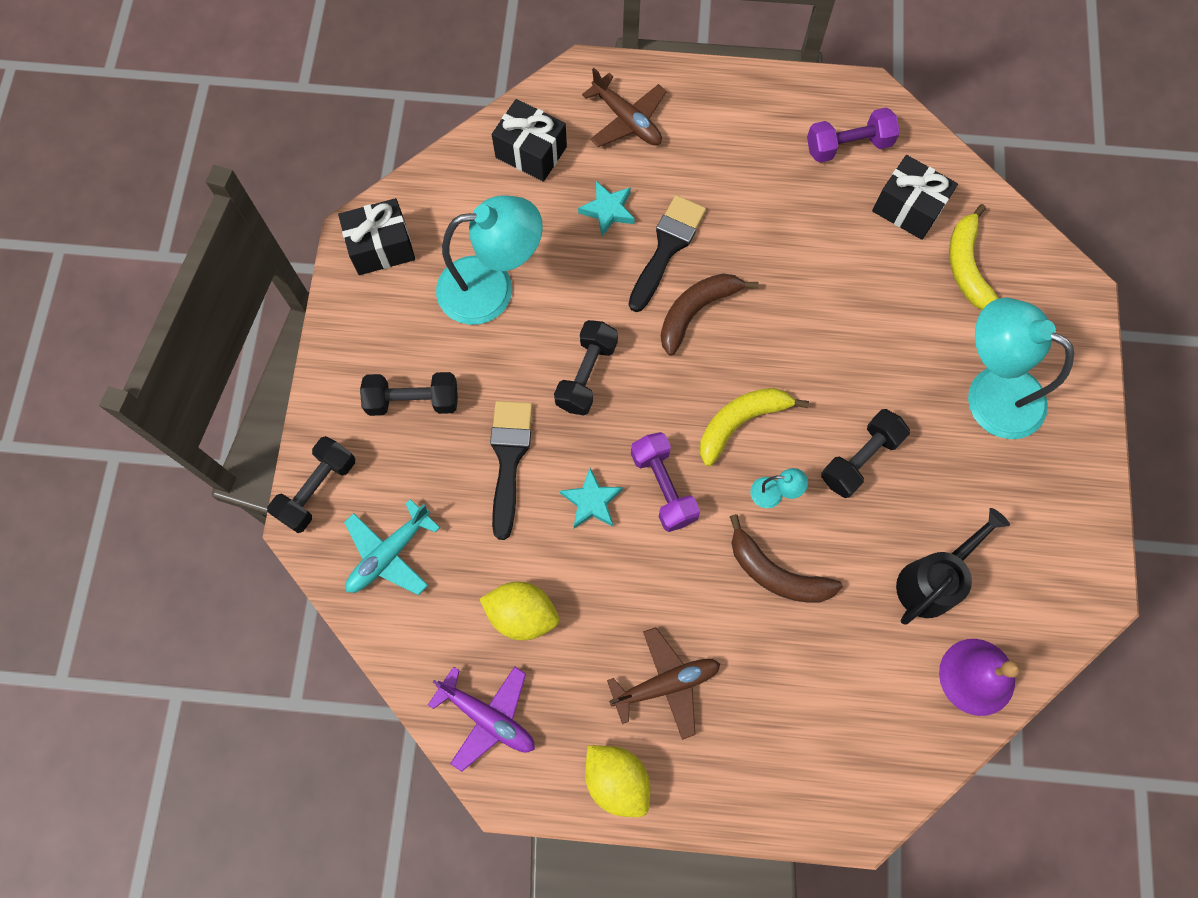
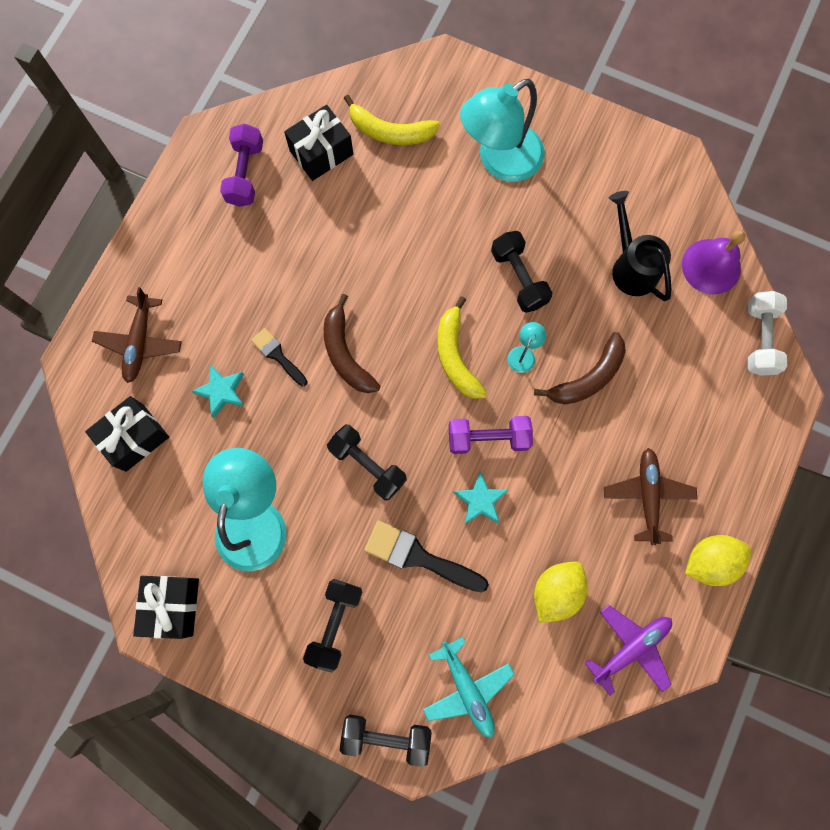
camera: 70 degrees left, 5 degrees up
black dumbbell [267,436,355,533] -> black dumbbell turned 45 degrees counterclockwise [339,715,432,767]
brown plane [582,68,667,147] -> brown plane turned 120 degrees clockwise [92,287,182,383]
black brush [629,195,706,312] -> black brush [251,328,308,386], size x0.60
none -> white dumbbell [748,291,787,376]

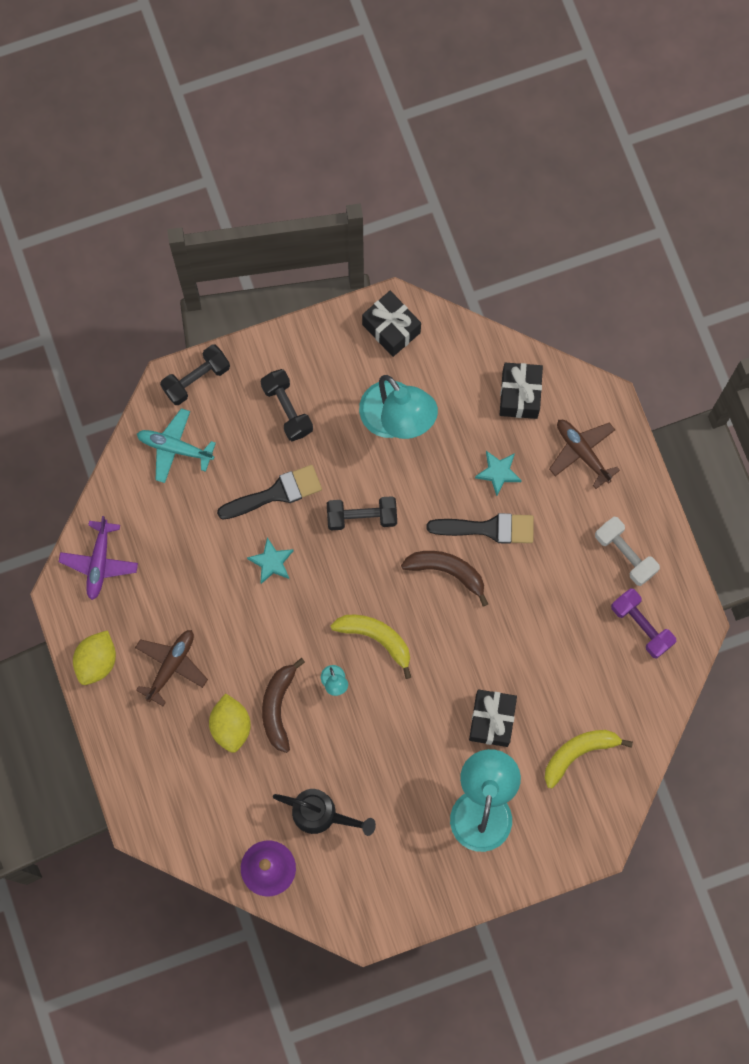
camera: 135 degrees right, 0 degrees up
black brush [251,328,308,386] -> black brush [427,513,534,544], size x1.67
black gift [284,105,353,181] -> black gift moved to [469,689,517,747]
purple dumbbell [449,416,533,454] -> none
black dumbbell [491,231,552,313] -> none
yellow lemon [534,562,588,623] -> yellow lemon moved to [209,693,251,753]
brown plane [604,448,697,545] -> brown plane turned 105 degrees counterclockwise [135,630,208,706]
white dumbbell [748,291,787,376] -> white dumbbell moved to [595,517,660,586]

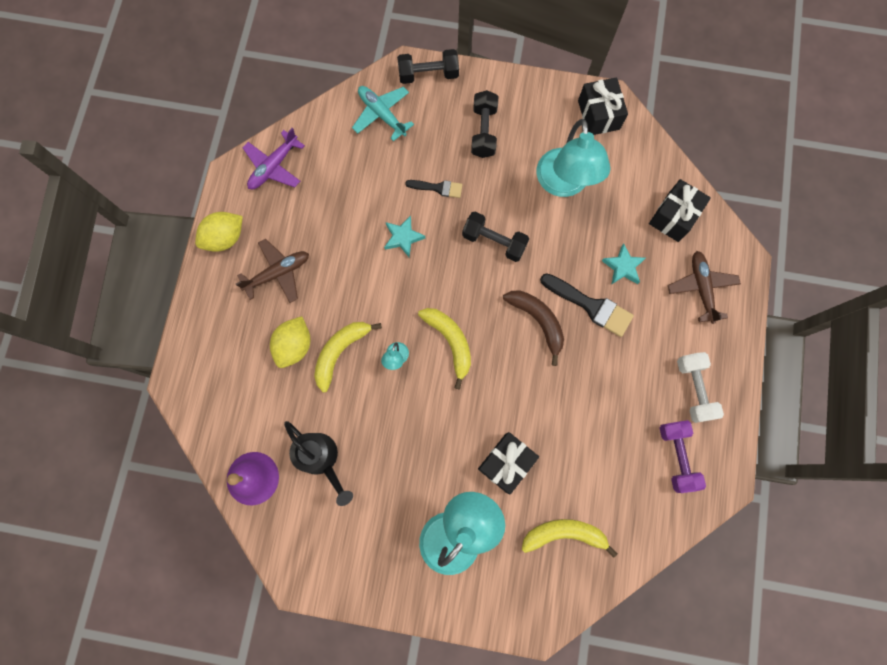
camera: 30 degrees right, 0 degrees up
black brush [217,465,322,519] -> black brush [405,180,462,198], size x0.60
brown banana [262,658,305,753] -> yellow banana [314,322,382,393]

